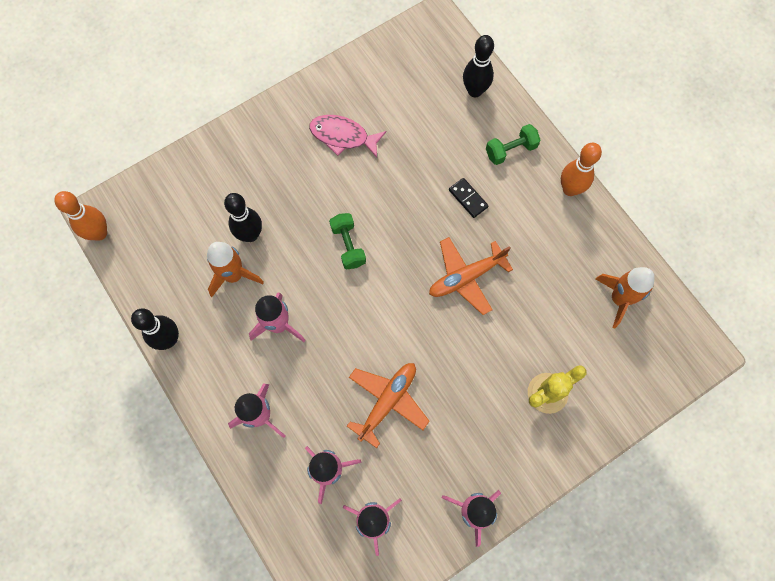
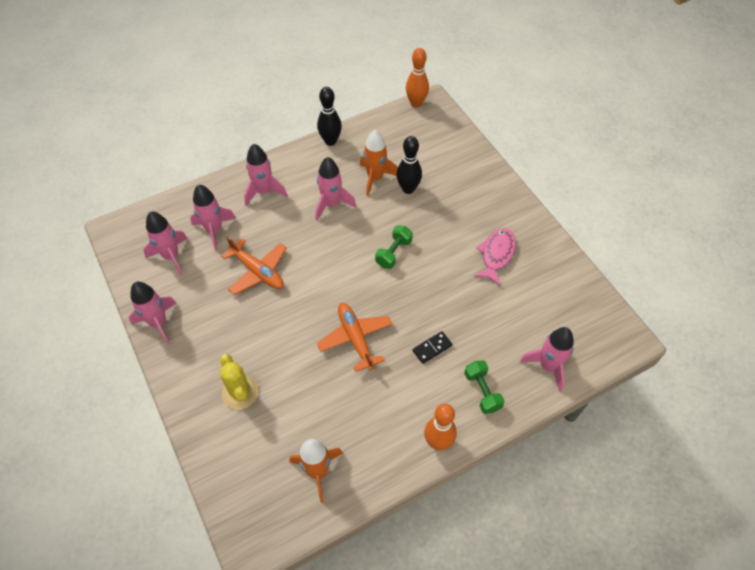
camera: 95 degrees right, 15 degrees down
green dumbbell [329,213,366,269] -> green dumbbell turned 45 degrees counterclockwise [375,225,413,269]
black bowling pin [463,35,494,97] -> pink rocket [520,327,574,392]

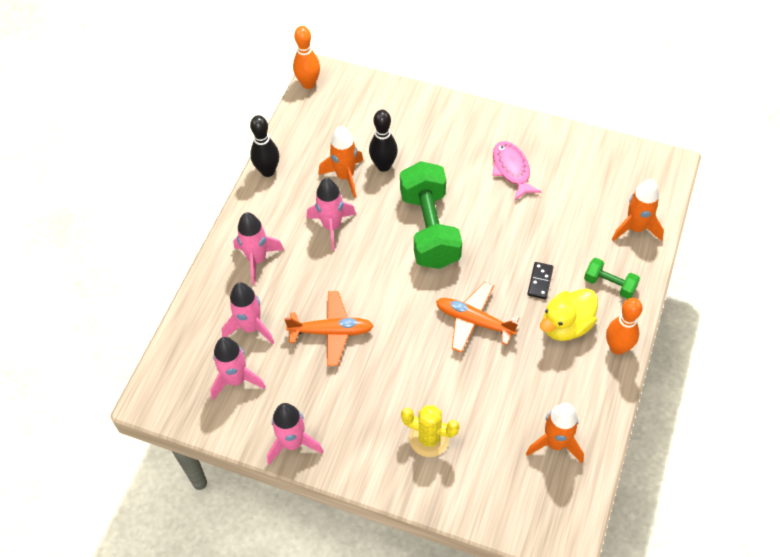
camera: 40 degrees left, 0 degrees up
green dumbbell [375,225,413,269] -> green dumbbell [400,161,462,269], size x2.09
pink rocket [520,327,574,392] -> orange rocket [612,179,664,241]
none -> yellow duck [540,289,598,341]

